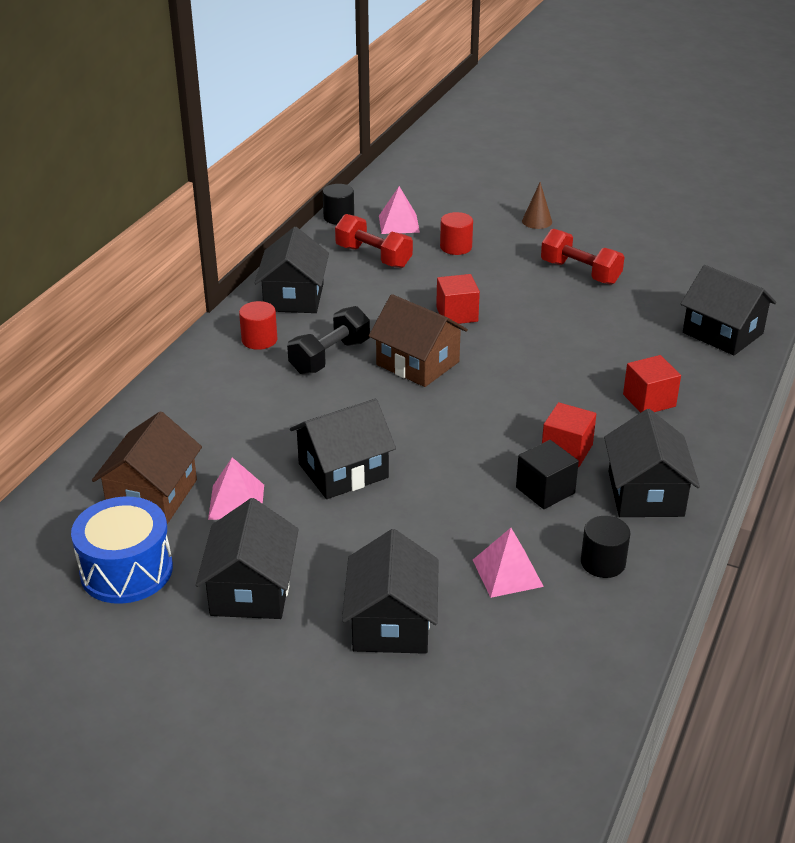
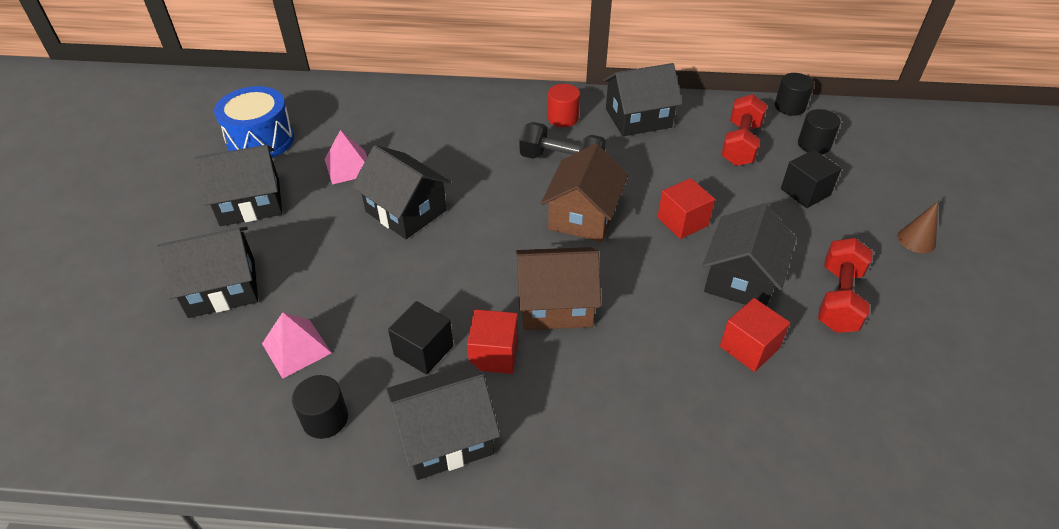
camera: 70 degrees right, 10 degrees up
brown house [92,411,202,524] -> brown house moved to [516,247,601,330]
pink pyramid [379,186,420,234] -> black cylinder [798,109,841,154]
red cylinder [440,212,473,255] -> black cube [781,150,842,208]
red cube [623,355,681,413] -> red cube moved to [720,298,790,372]
black house [681,265,776,355] -> black house moved to [703,203,796,306]

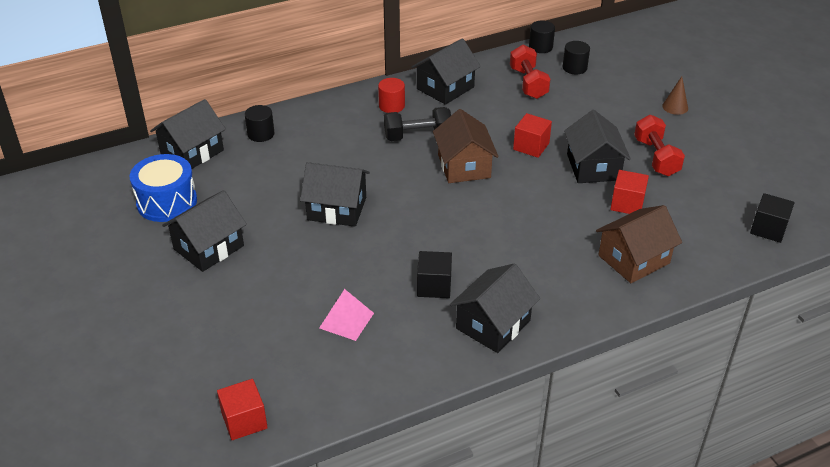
camera: 30 degrees left, 5 degrees down
black house [156,227,258,318] -> black house moved to [150,99,226,169]
black cylinder [292,375,348,439] -> black cylinder moved to [245,105,275,142]
pink pyramid [324,130,367,184] -> none
red cube [467,309,518,374] -> red cube moved to [217,379,268,440]
brown house [516,247,601,330] -> brown house moved to [596,205,682,283]
black cube [781,150,842,208] -> black cube moved to [750,193,795,243]

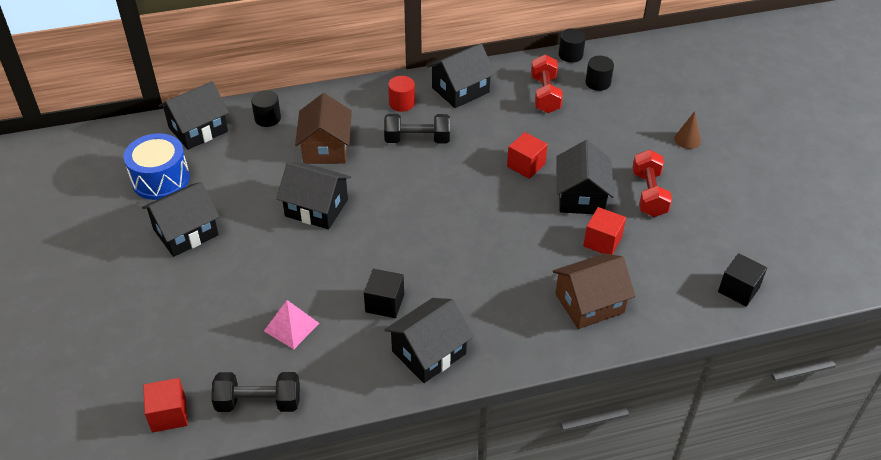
camera: 10 degrees right, 5 degrees up
brown house [433,109,499,183] -> brown house moved to [295,93,352,164]
none -> black dumbbell [211,372,300,412]

